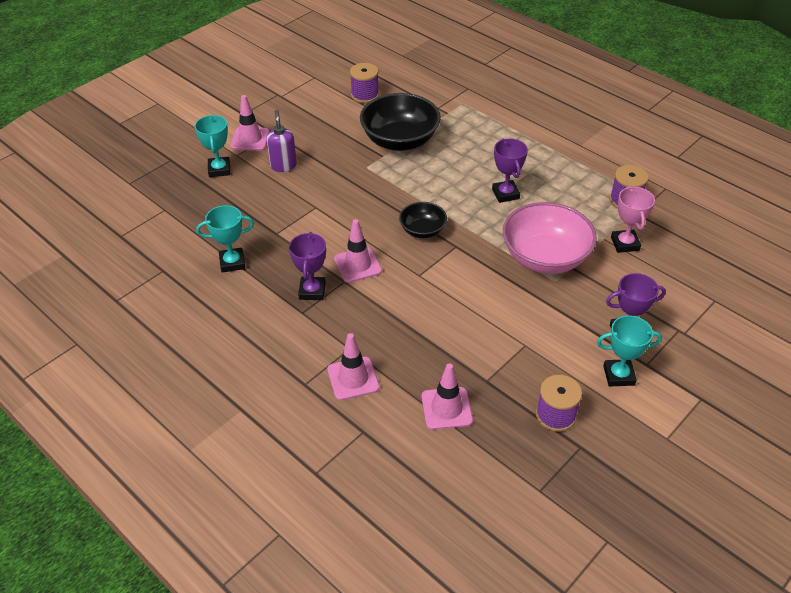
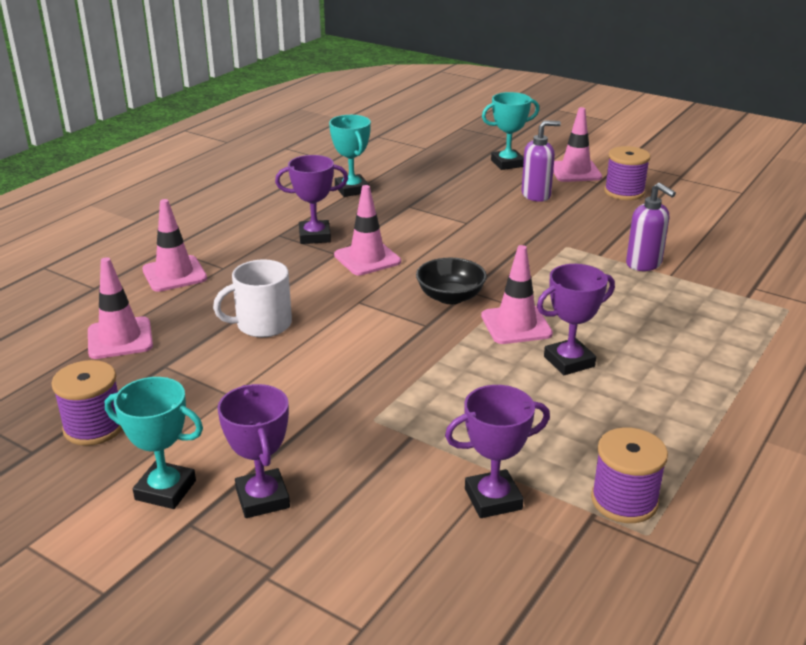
camera: 80 degrees right, 15 degrees down
purple spool [350,63,379,103] -> purple spool moved to [604,146,650,200]
black bowl [360,93,441,151] -> purple soap dispenser [626,183,676,271]
pink bowl [503,202,597,274] -> none
turquoise trophy [597,315,662,387] -> turquoise trophy turned 60 degrees counterclockwise [105,377,203,509]
pink trophy [611,186,655,253] -> purple trophy [445,385,550,518]
none -> white mug [213,259,292,337]
none -> pink traffic cone [481,245,553,344]

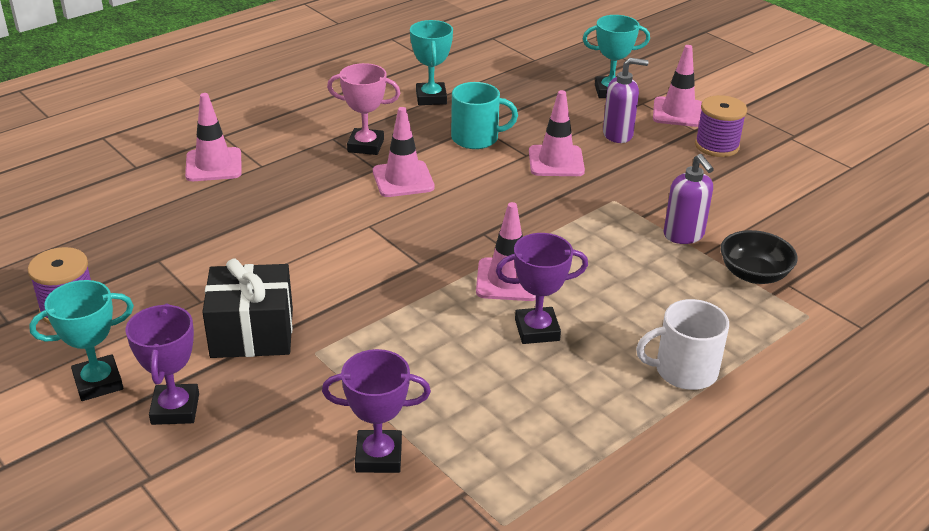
camera: 15 degrees right, 5 degrees up
pink traffic cone [88,257,153,359] -> pink traffic cone moved to [529,90,585,176]
turquoise trophy [105,377,203,509] -> turquoise trophy turned 60 degrees counterclockwise [29,280,134,401]
white mug [213,259,292,337] -> white mug moved to [636,299,729,390]
purple trophy [275,155,348,244] -> pink trophy [327,63,400,155]
black bowl [416,258,487,304] -> black bowl moved to [721,230,798,284]
purple spool [591,427,668,523] -> none
none -> black gift [202,258,293,358]
none -> turquoise mug [451,82,518,149]

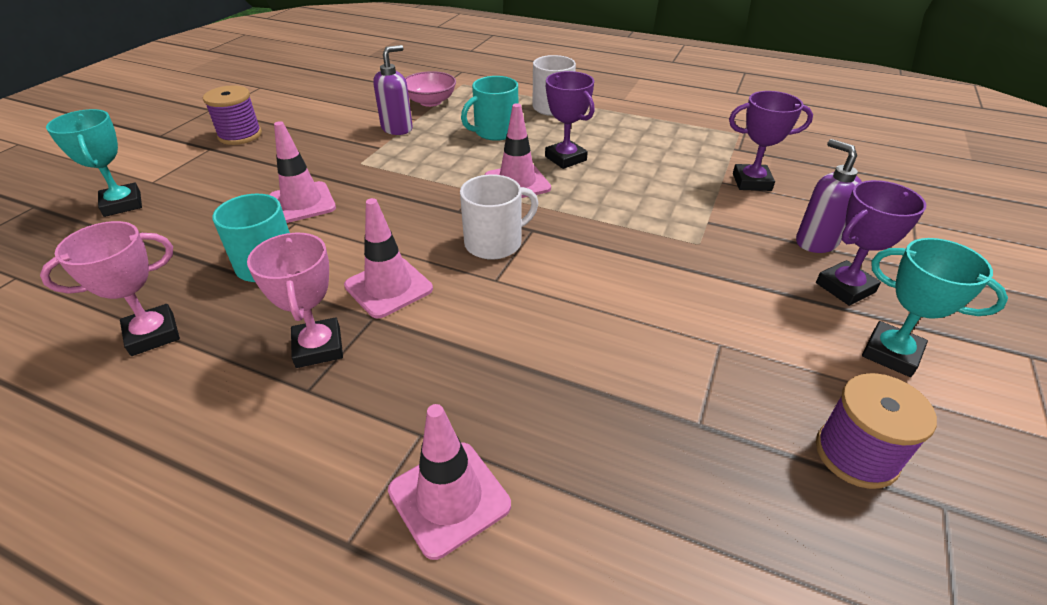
camera: 115 degrees left, 5 degrees up
black gift [202,258,293,358] -> none
purple trophy [322,349,431,473] -> purple trophy turned 60 degrees counterclockwise [729,91,813,191]
turquoise trophy [410,20,453,105] -> pink trophy [40,221,180,356]
purple soap dispenser [603,58,649,143] -> purple soap dispenser moved to [796,139,862,253]
pink traffic cone [653,45,702,127] -> none
black bowl [721,230,798,284] -> pink bowl [405,71,456,107]
none -> white mug [460,174,538,260]
none -> turquoise mug [461,76,518,141]

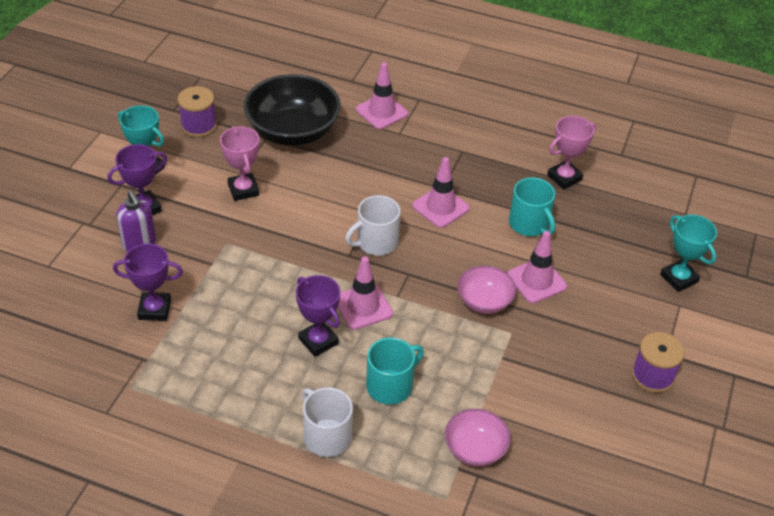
camera: 175 degrees right, 5 degrees up
pink trophy [247,233,343,368] -> pink trophy moved to [220,126,260,201]
purple soap dispenser [373,45,413,135] -> none
none -> black bowl [244,74,341,146]
none -> pink bowl [457,266,516,314]

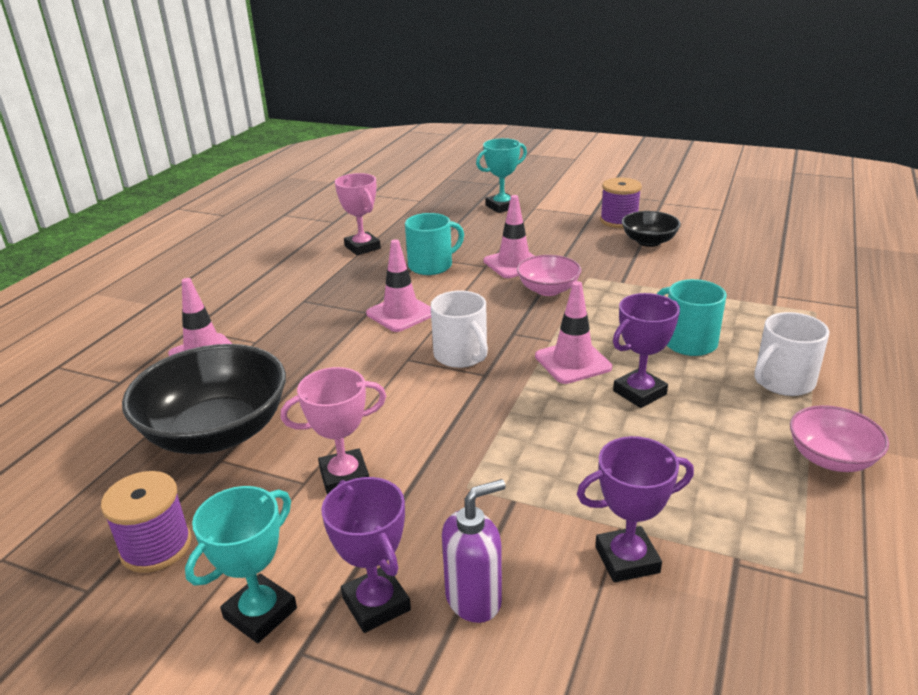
camera: 85 degrees left, 15 degrees down
purple trophy [113,243,183,321] -> purple trophy turned 75 degrees clockwise [577,436,694,582]
pink bowl [445,409,511,467] -> pink bowl moved to [790,405,889,472]
none -> black bowl [622,211,681,247]

